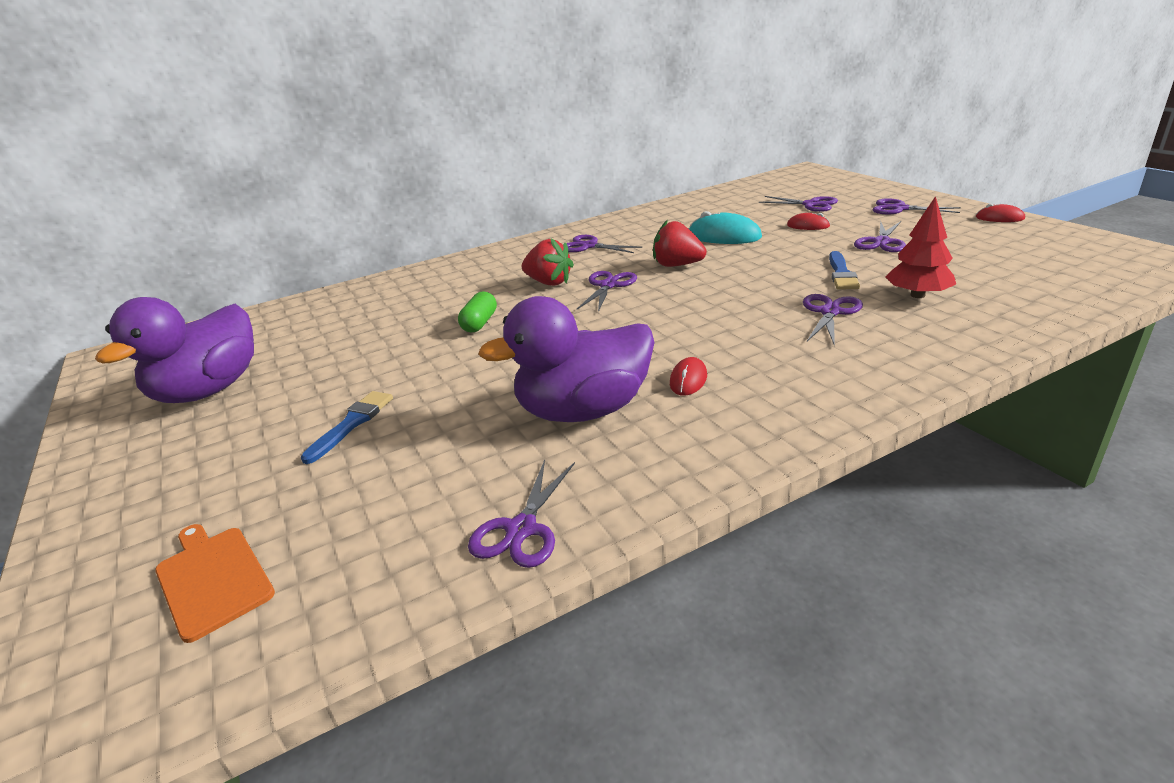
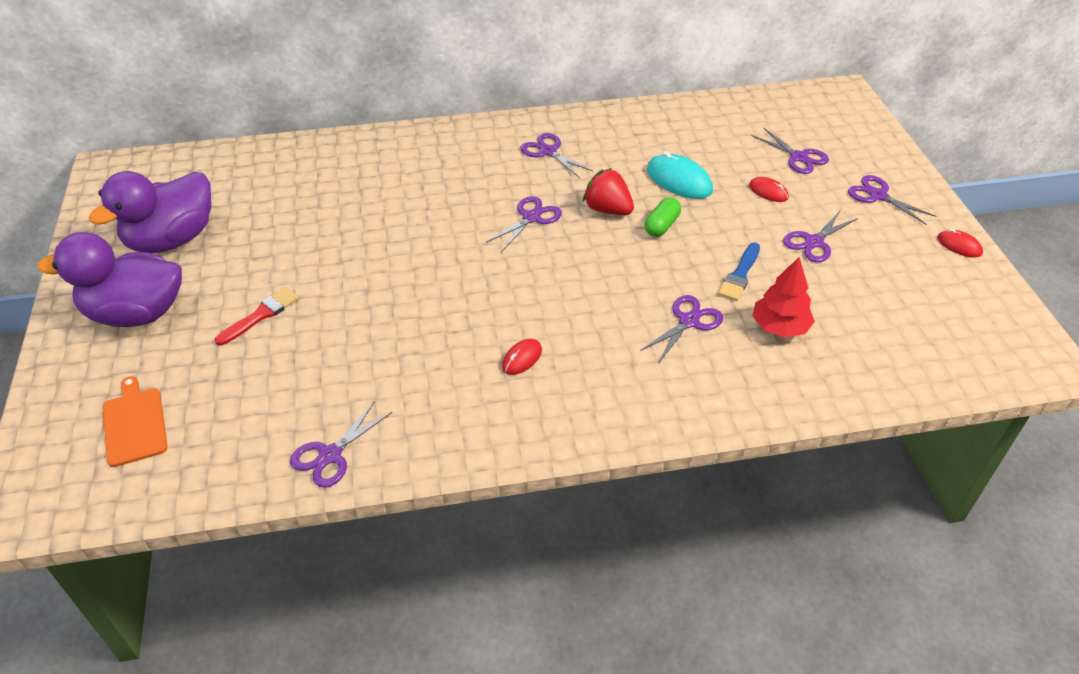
camera: 15 degrees right, 15 degrees up
blue brush [301,391,393,464] -> red brush [215,287,299,346]
green capsule [458,291,497,332] -> green capsule moved to [645,197,681,237]
purple duck [478,296,655,422] -> purple duck moved to [38,232,182,327]
red strawberry [522,238,574,286] -> none

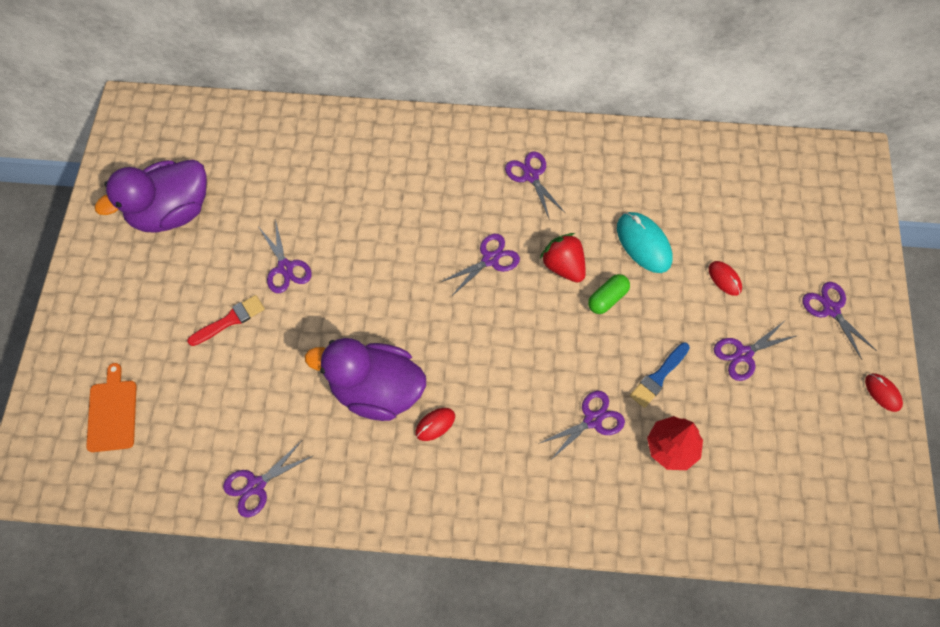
camera: 15 degrees right, 20 degrees up
purple duck [38,232,182,327] -> purple duck moved to [305,338,426,421]
purple scissors [751,128,829,174] -> purple scissors moved to [258,219,312,293]

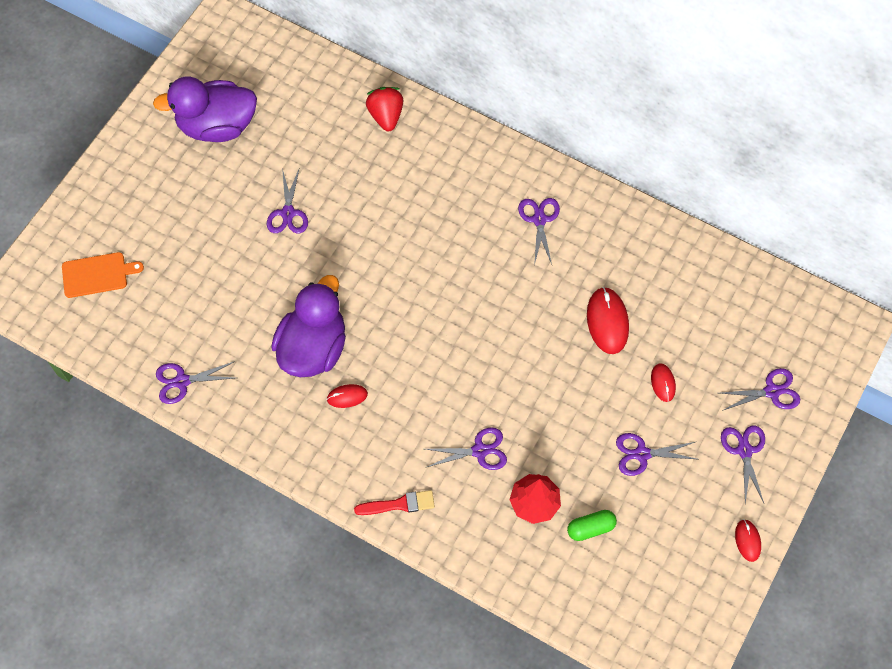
camera: 25 degrees right, 0 degrees up
orange cutting board [86,363,137,452] -> orange cutting board turned 60 degrees clockwise [62,252,144,298]
red brush [187,295,265,346] -> red brush moved to [354,490,435,515]
purple duck [305,338,426,421] -> purple duck turned 75 degrees clockwise [271,275,346,377]
purple scissors [441,234,520,297] -> purple scissors moved to [720,368,800,411]
red strawberry [540,233,586,283] -> red strawberry moved to [366,87,403,131]
green capsule [588,274,630,314] -> green capsule moved to [567,510,617,541]
turquoise mouse [617,212,672,273] -> red mouse [587,287,629,354]
blue brush [630,342,690,408] -> none

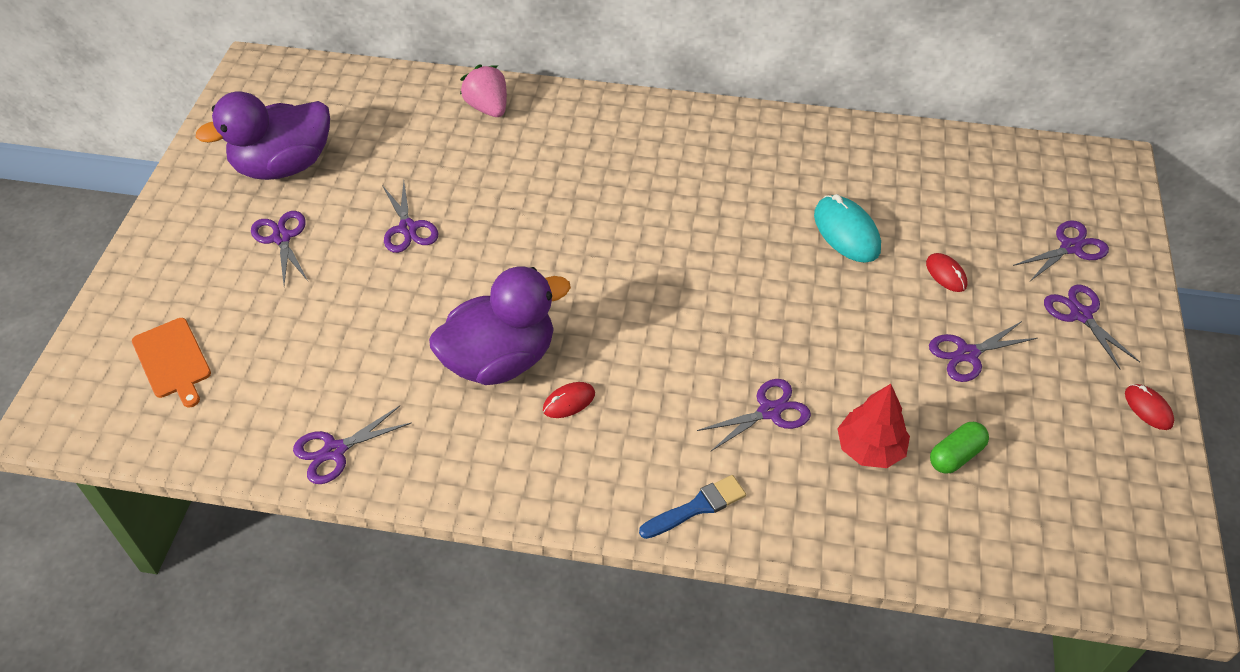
camera: 20 degrees left, 15 degrees down
orange cutting board [62,252,144,298] -> orange cutting board turned 90 degrees clockwise [132,318,211,408]
purple duck [271,275,346,377] -> purple duck turned 60 degrees clockwise [429,267,571,385]
red brush [354,490,435,515] -> blue brush [639,475,746,539]
red strawberry [366,87,403,131] -> pink strawberry [460,64,507,117]
purple scissors [518,198,560,265] -> purple scissors moved to [251,211,308,285]
red mouse [587,287,629,354] -> turquoise mouse [814,194,881,263]

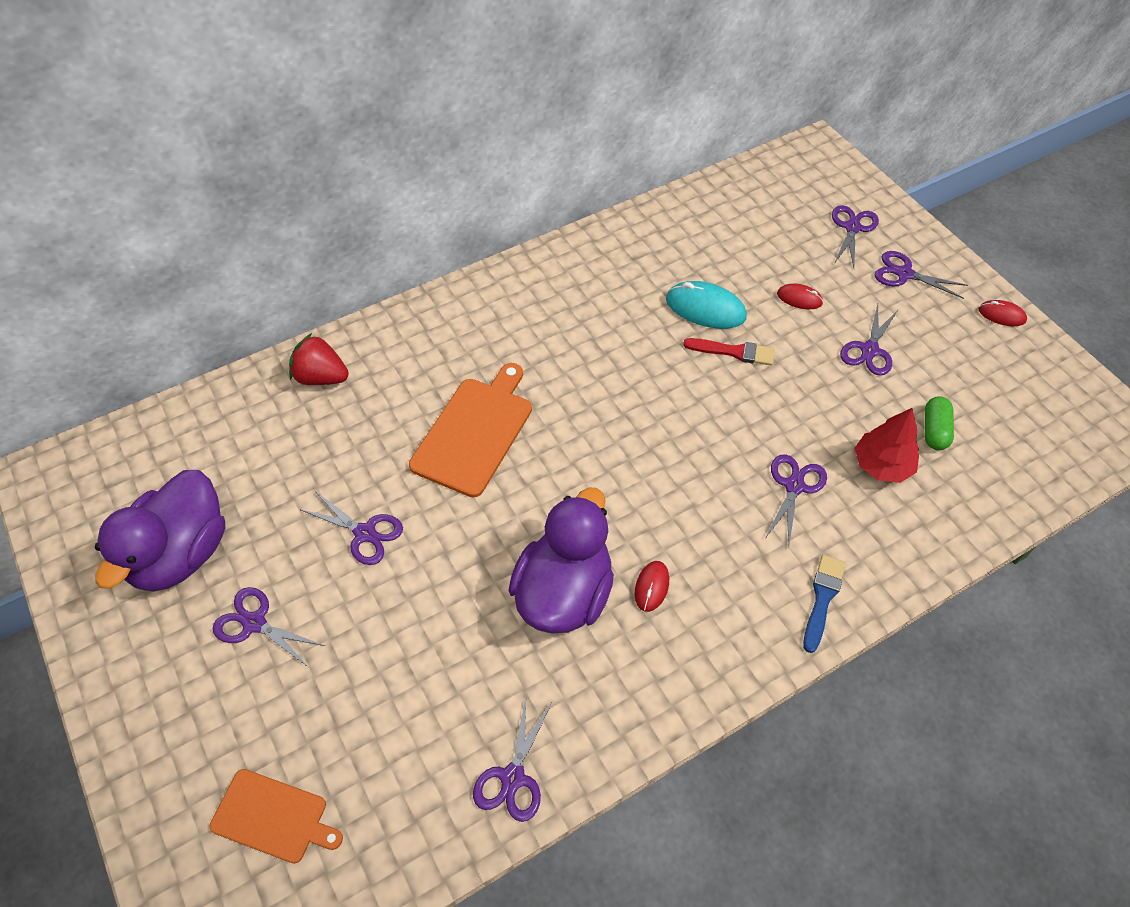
camera: 40 degrees left, 5 degrees up
pink strawberry [460,64,507,117] -> red strawberry [289,333,349,385]
none -> orange cutting board [409,363,532,497]
none -> red brush [683,338,775,366]

